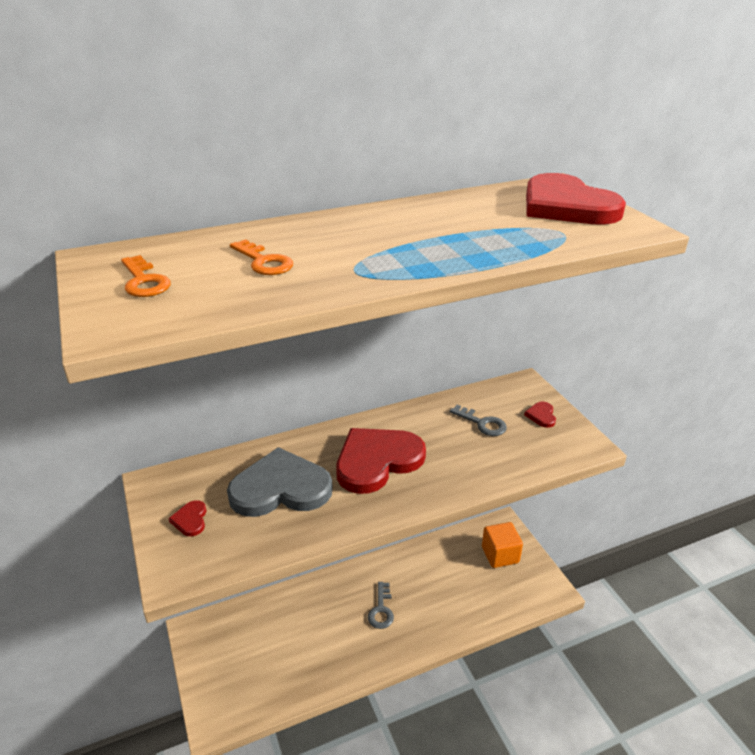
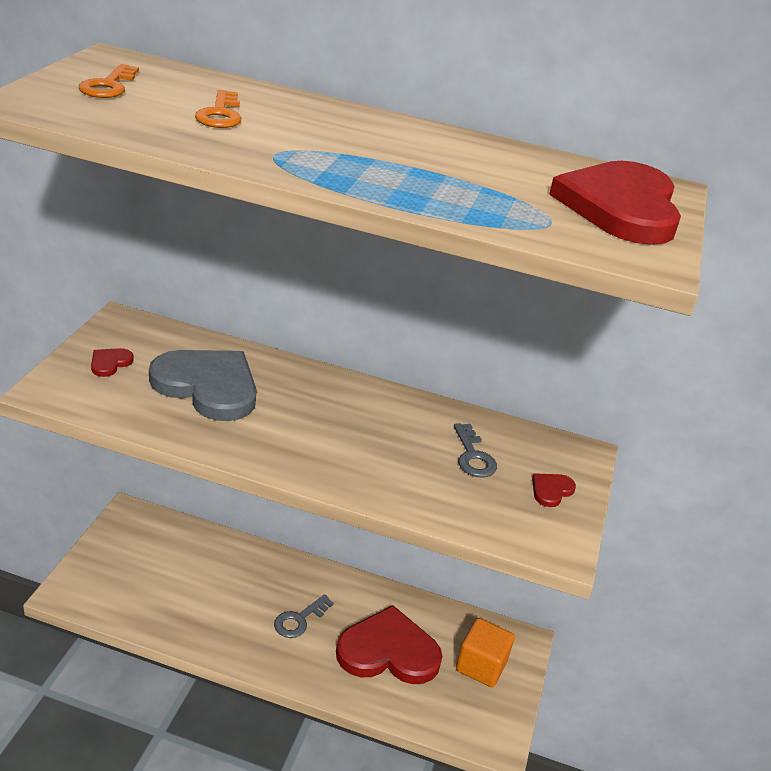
camera: 35 degrees right, 0 degrees up
red heart [336,428,426,494] -> red heart moved to [336,605,442,684]

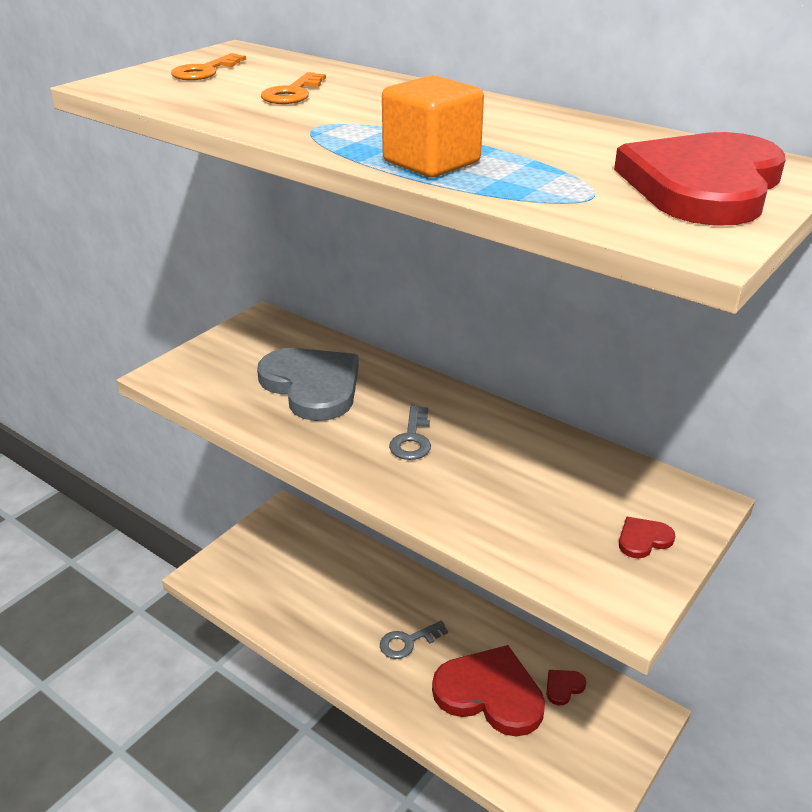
camera: 25 degrees right, 0 degrees up
red heart [91,348,134,377] -> red heart moved to [546,670,586,705]
grey key [454,423,497,477] -> grey key moved to [389,406,431,460]
orange cube [456,618,515,687] -> orange cube moved to [382,75,484,177]

